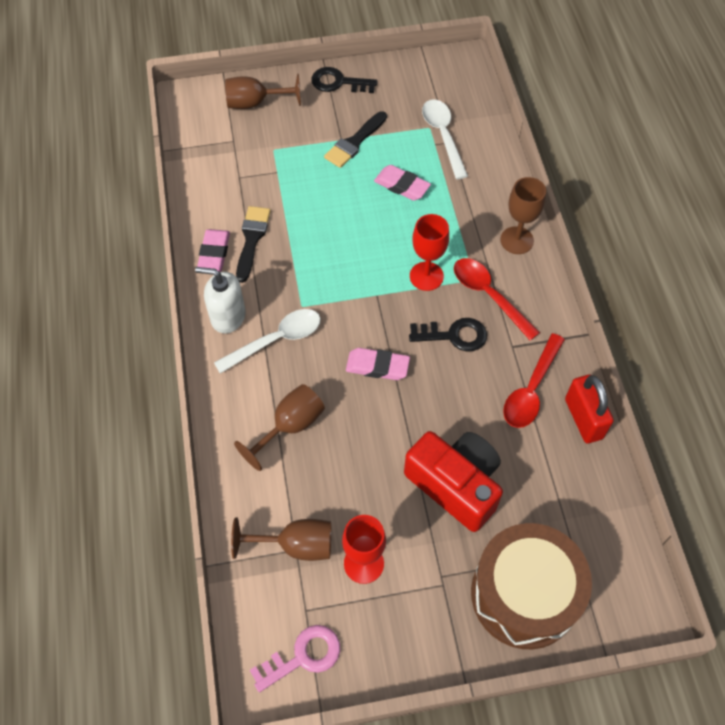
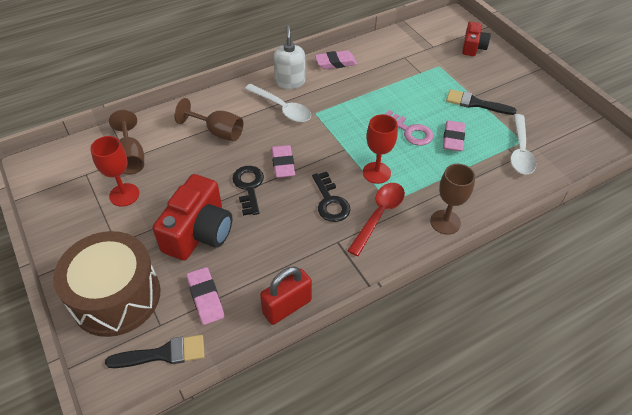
camera: 70 degrees right, 10 degrees down
brown goblet [225,74,301,109] -> red camera [462,22,491,56]
black brush [236,206,271,283] -> black brush moved to [105,335,205,368]
pink key [250,625,340,692] -> pink key moved to [384,110,433,146]
black key [311,67,377,93] -> black key moved to [232,166,264,216]
white spoon [422,99,468,179] -> white spoon turned 135 degrees clockwise [510,114,536,174]
red spoon [503,333,565,428] -> none
none -> pink eraser [186,267,225,325]

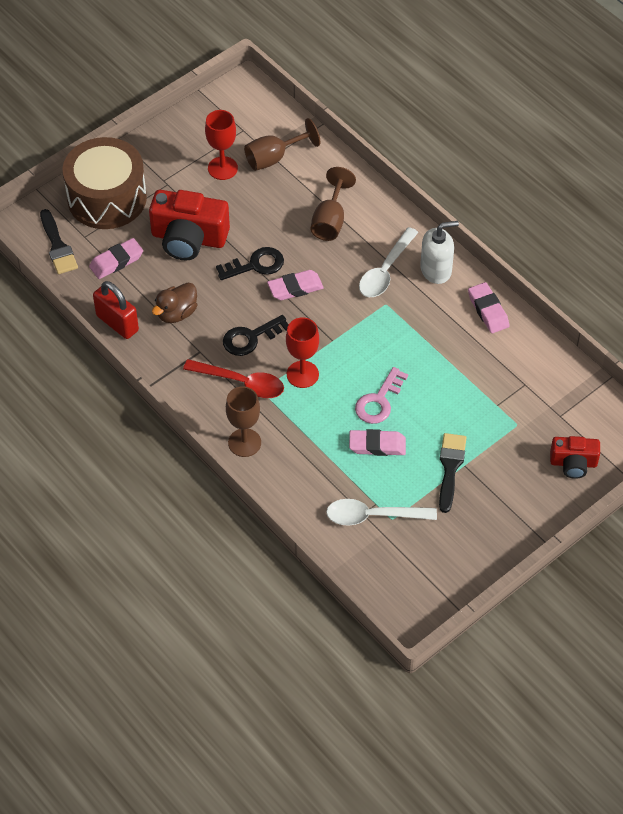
camera: 80 degrees right, 5 degrees up
none -> brown duck [152,282,197,323]

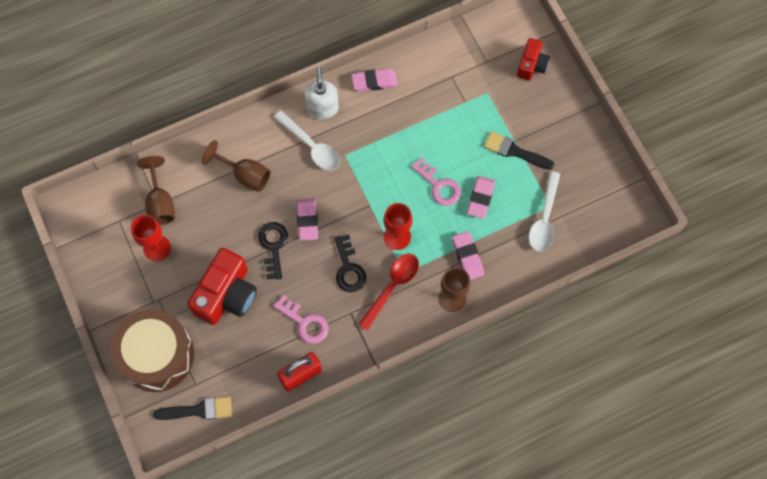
camera: 75 degrees left, 15 degrees up
pink eraser [89,238,143,279] -> pink eraser moved to [452,231,484,280]
brown duck [152,282,197,323] -> pink key [273,295,329,344]

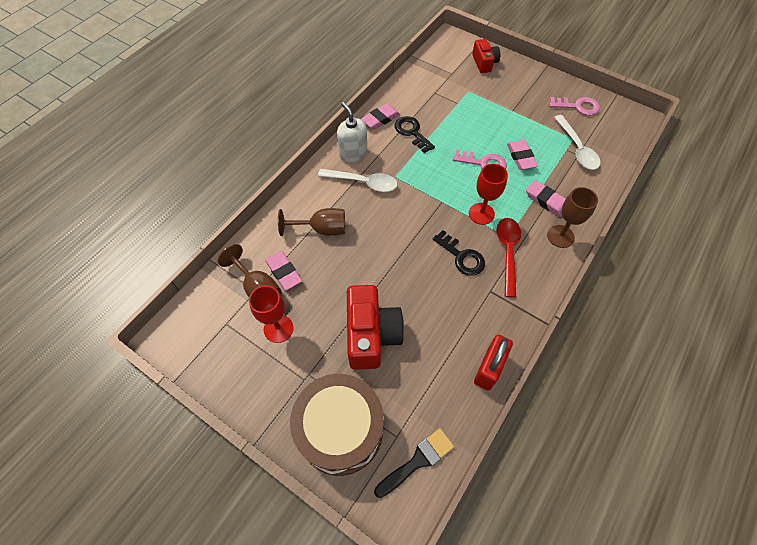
camera: 30 degrees left, 10 degrees down
black key [258,222,288,280] -> black key moved to [395,116,435,153]
pink key [273,295,329,344] -> pink key moved to [549,97,600,116]
pink eraser [297,198,318,241] -> pink eraser moved to [265,251,302,290]
black brush [484,132,554,170] -> none

